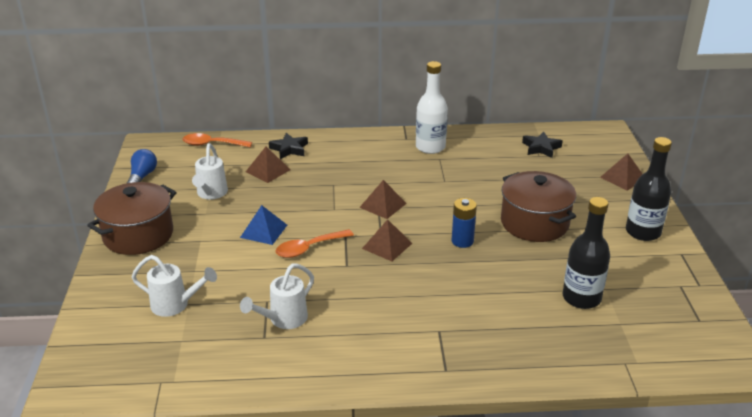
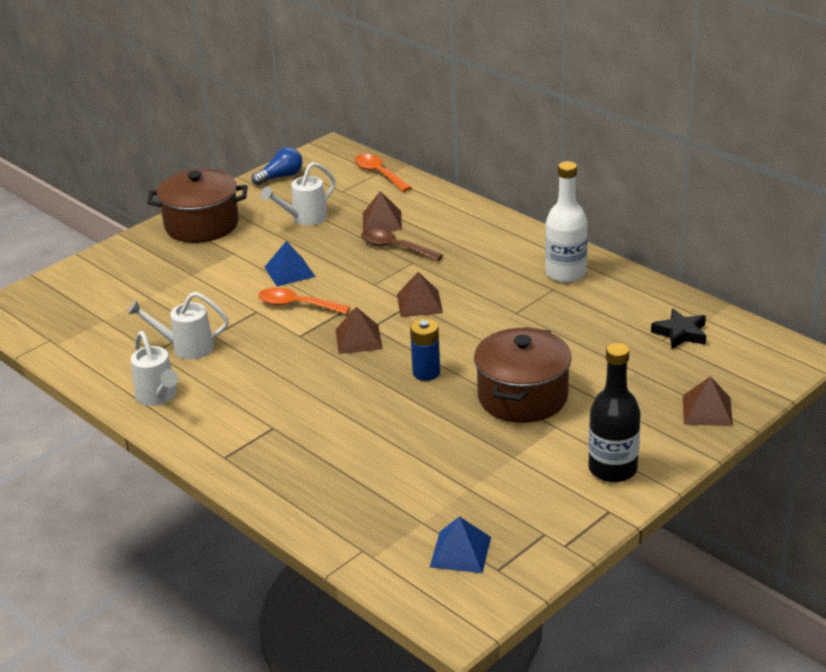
camera: 50 degrees right, 0 degrees up
white watering can [132,255,217,317] -> white watering can moved to [131,331,178,406]
black star [269,133,308,159] -> none
black bottle [563,197,610,309] -> none
none -> brown spoon [361,229,443,261]
none -> blue pyramid [430,516,491,573]

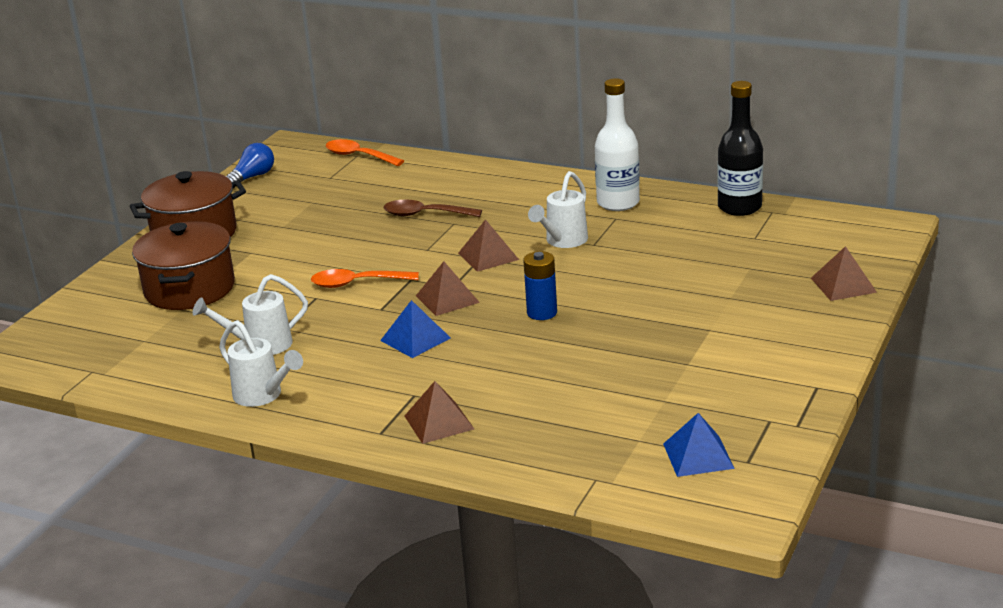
camera: 20 degrees left, 5 degrees down
white watering can [261,162,336,225] -> white watering can moved to [528,171,588,248]
blue pyramid [265,241,315,286] -> blue pyramid moved to [380,300,451,358]
brown pyramid [363,191,402,232] -> brown pyramid moved to [405,381,474,444]
brown pot [474,327,572,423] -> brown pot moved to [132,221,235,310]
black bottle [588,343,641,482] -> black bottle moved to [717,81,763,216]
black star [651,308,706,349] -> none

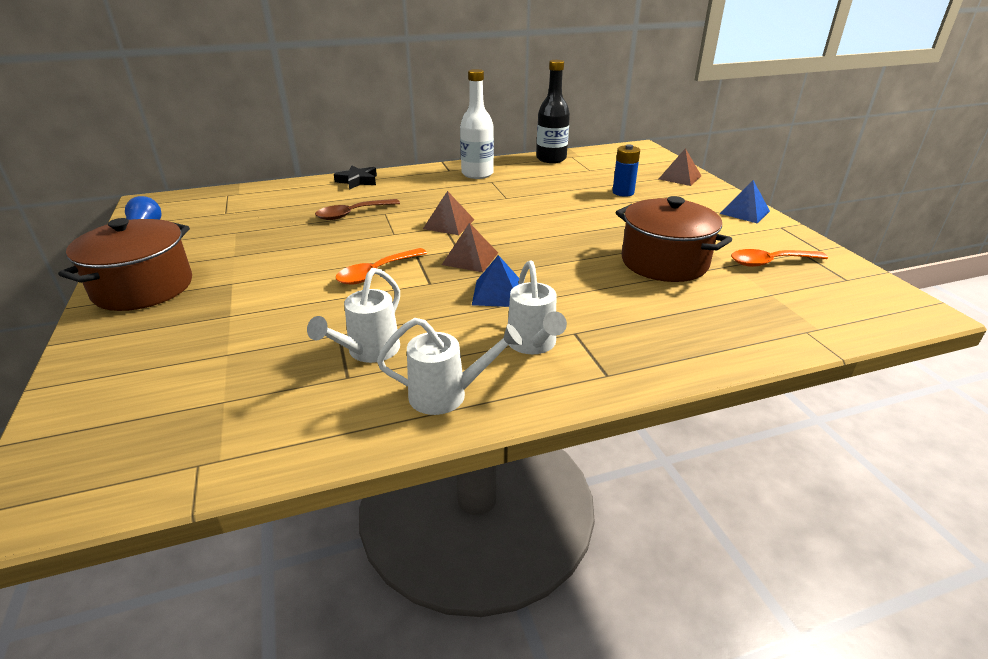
camera: 45 degrees left, 5 degrees up
brown pot [132,221,235,310] -> brown pot moved to [616,196,732,282]
orange spoon [326,139,404,166] -> orange spoon moved to [731,249,828,267]
brown pyramid [405,381,474,444] -> none
blue battery [523,251,557,320] -> blue battery moved to [613,144,640,197]
white watering can [528,171,588,248] -> white watering can moved to [508,260,567,354]
blue pyramid [663,413,735,477] -> blue pyramid moved to [719,180,770,224]
none -> black star [334,165,377,190]

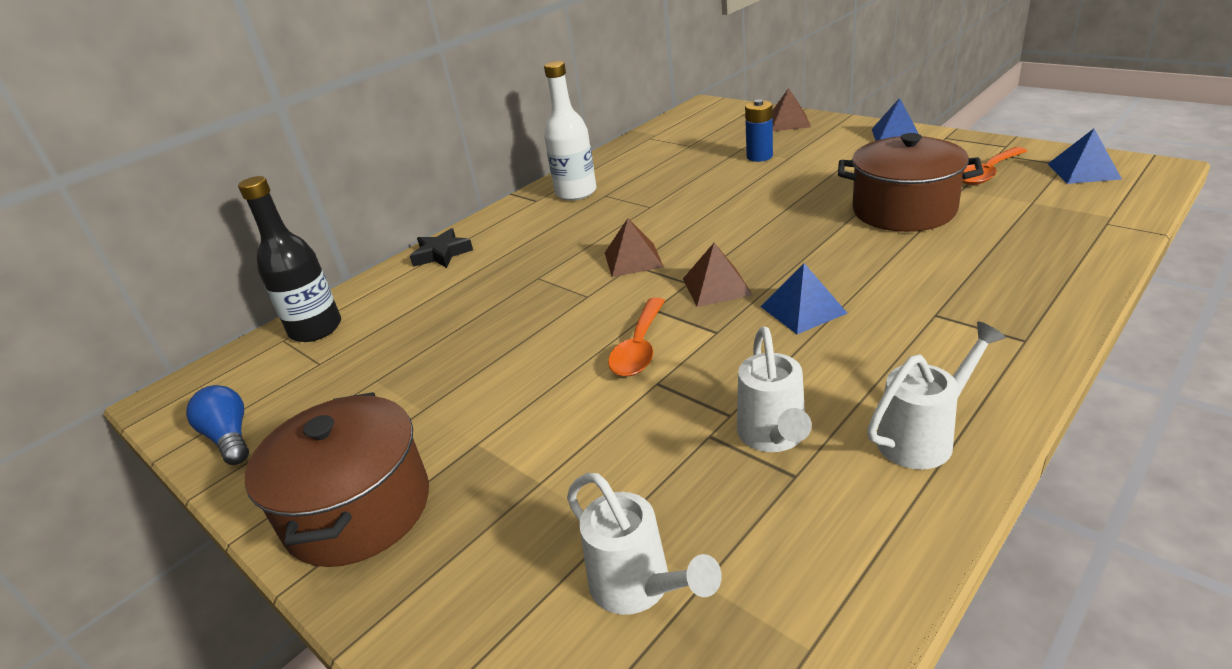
camera: 25 degrees left, 0 degrees up
brown spoon [315,199,400,220] -> none
white watering can [508,260,567,354] -> white watering can moved to [567,473,722,615]
black bottle [536,60,570,163] -> black bottle moved to [238,176,341,342]
none -> blue pyramid [1048,129,1122,184]

